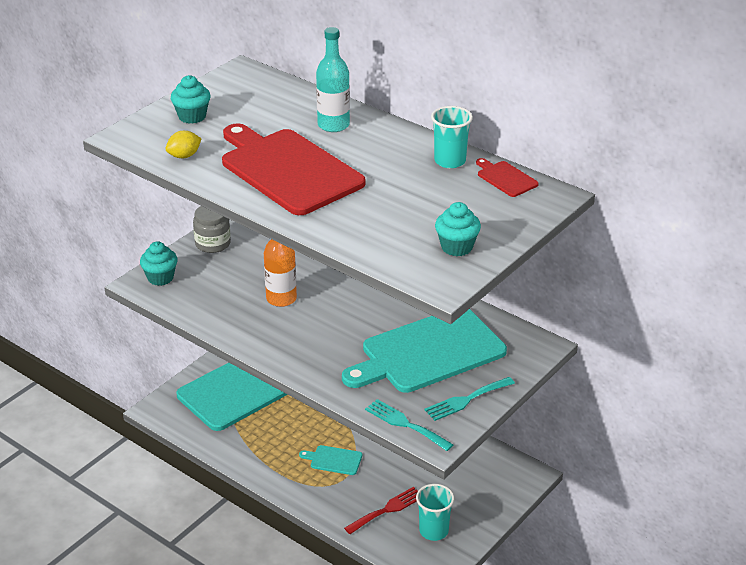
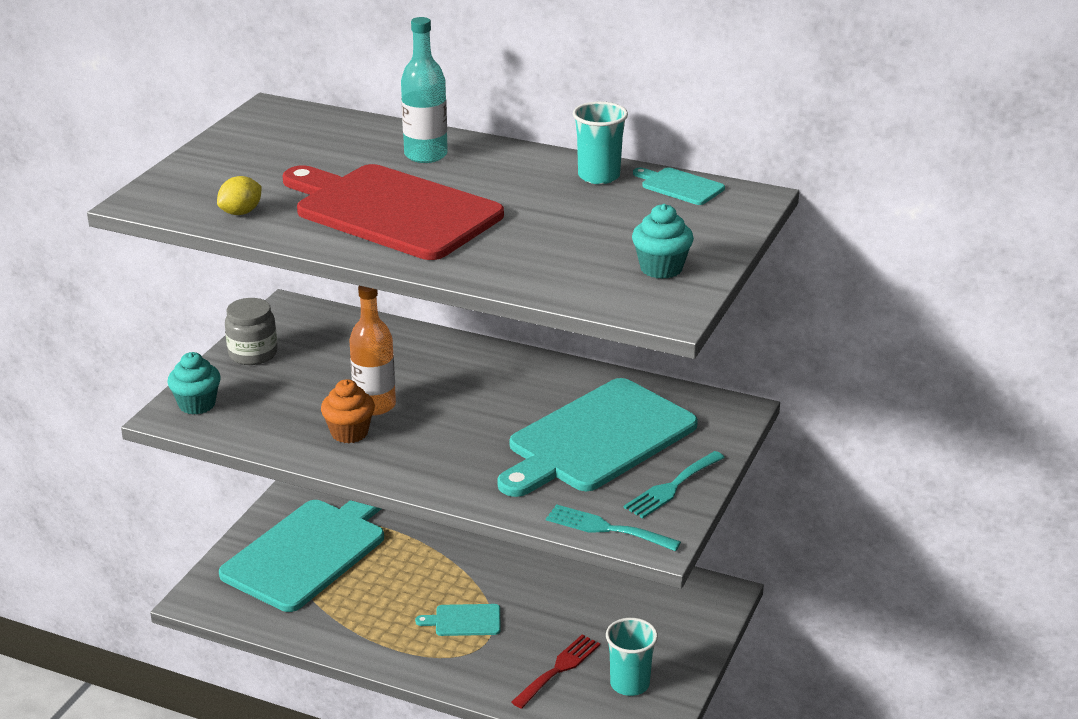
camera: 15 degrees left, 5 degrees down
turquoise cupcake [171,75,211,124] -> none
red cutting board [476,158,539,197] -> turquoise cutting board [633,167,725,205]
none -> orange cupcake [321,379,375,443]

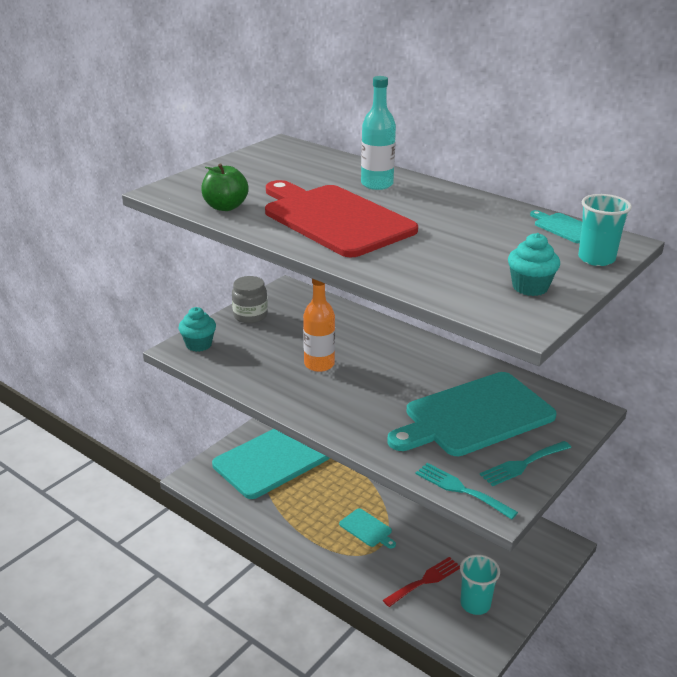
camera: 15 degrees right, 0 degrees up
yellow lemon [217,176,262,215] -> green apple [201,163,249,211]
orange cupcake [321,379,375,443] -> none
turquoise cutting board [415,604,501,636] -> turquoise cutting board turned 150 degrees counterclockwise [339,508,396,549]
turquoise cup [573,101,628,184] -> turquoise cup moved to [578,194,632,266]

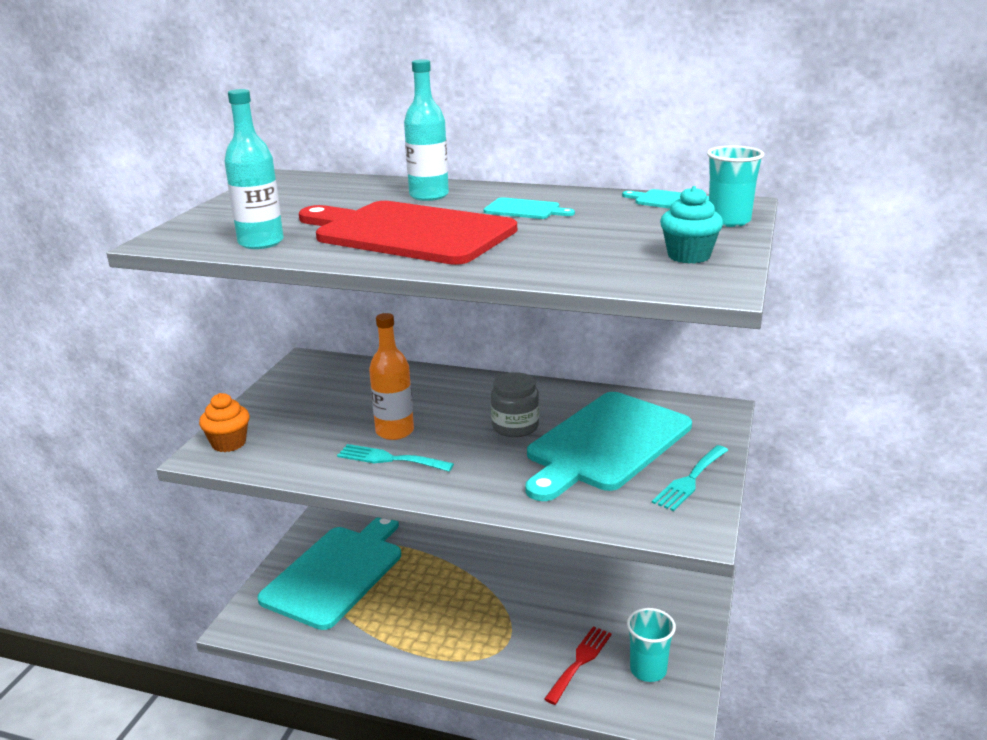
camera: 20 degrees left, 5 degrees down
turquoise cupcake [179,307,216,352] -> orange cupcake [199,393,250,452]
green apple [201,163,249,211] -> turquoise bottle [224,89,284,249]
grey jar [232,276,268,323] -> grey jar moved to [491,372,539,437]
turquoise cutting board [339,508,396,549] -> turquoise cutting board moved to [484,197,575,219]
turquoise fork [416,463,518,519] -> turquoise fork moved to [337,444,454,472]

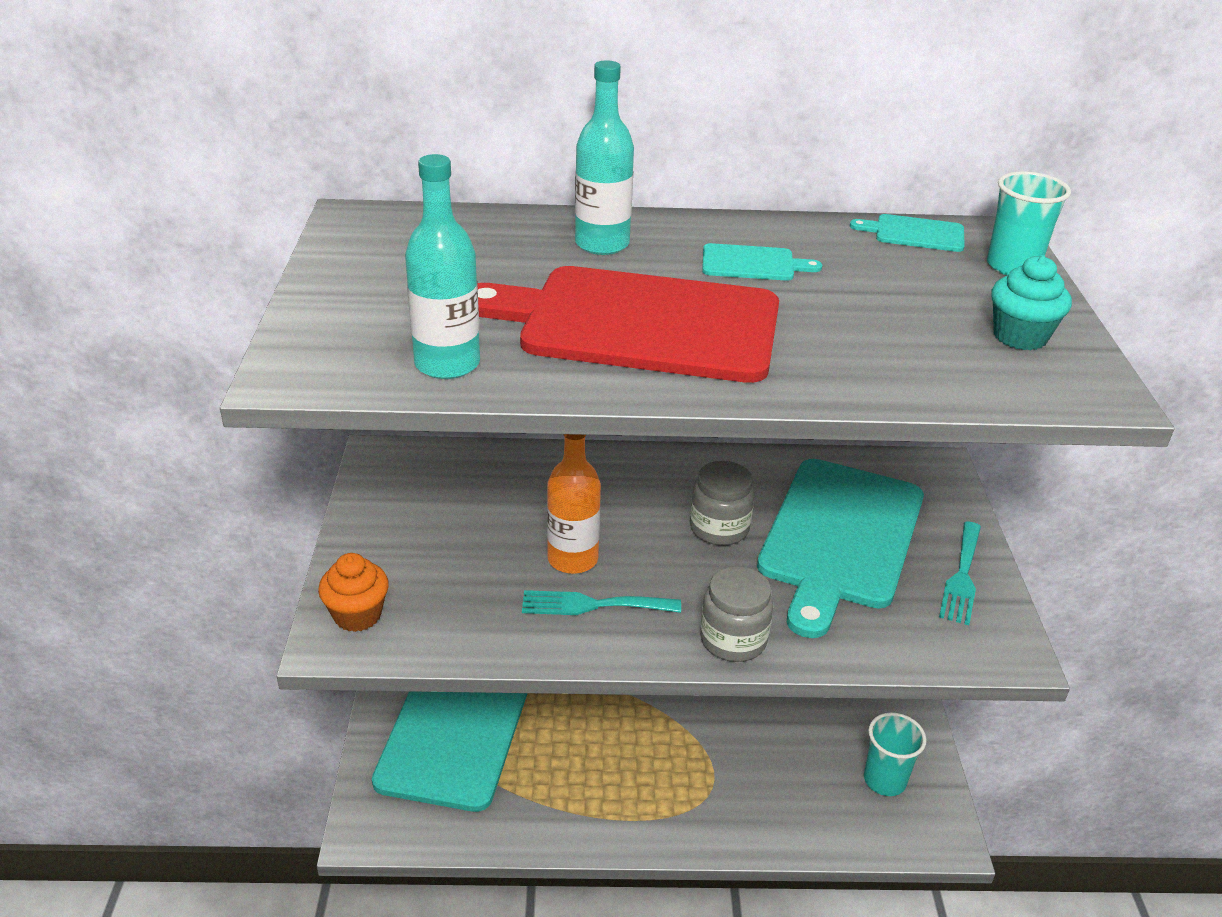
camera: 20 degrees left, 10 degrees up
red fork [544,626,612,705] -> none
none -> grey jar [700,566,773,662]

